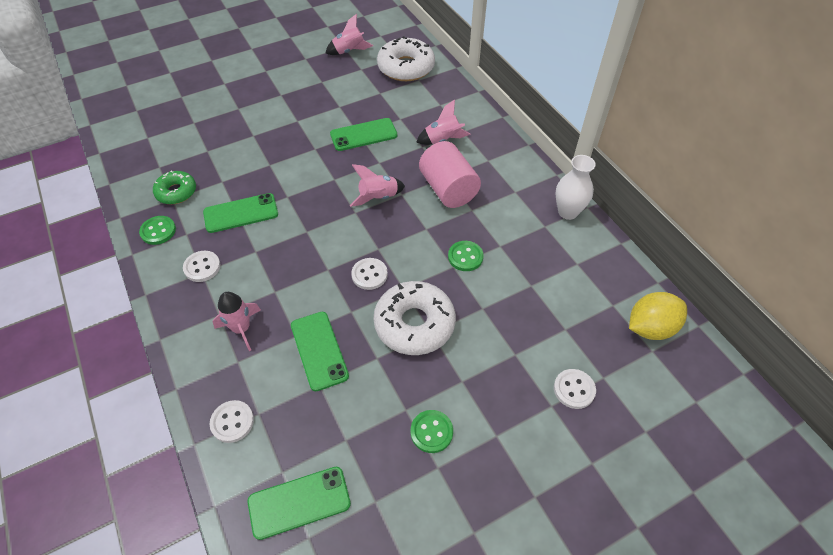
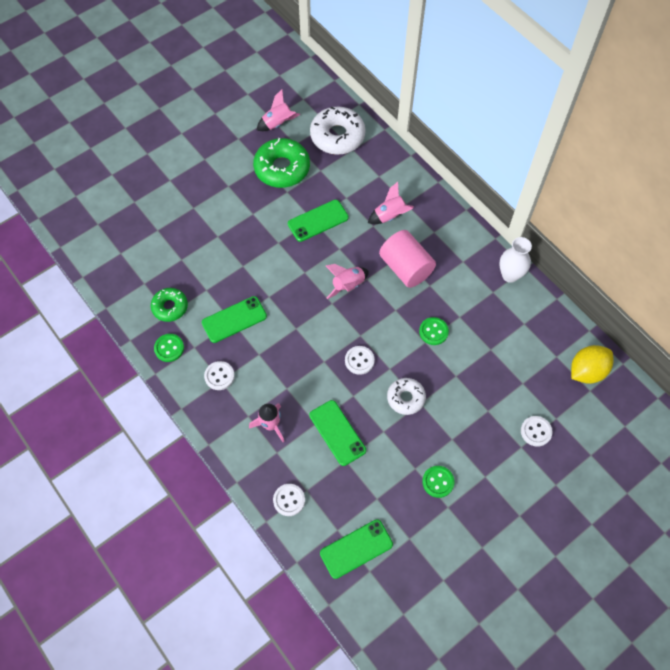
camera: 10 degrees left, 10 degrees up
white donut [374,281,456,355] -> white donut [387,378,426,415], size x0.60
none -> green donut [253,138,310,188]

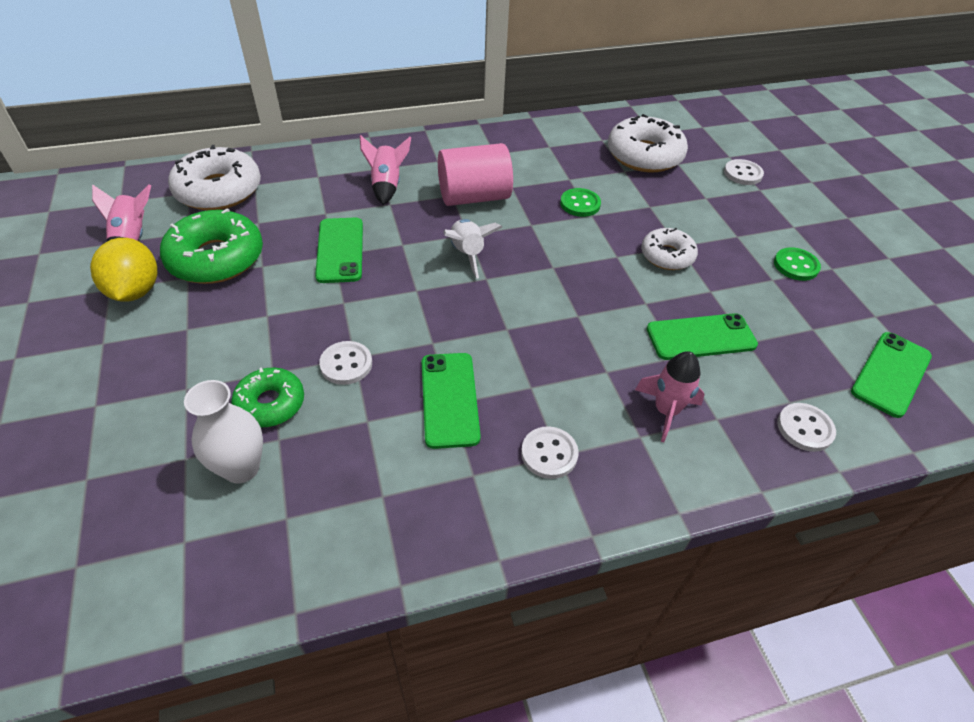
camera: 70 degrees left, 15 degrees down
green donut [151,288,188,322] -> green donut moved to [231,368,304,428]
green button [154,334,184,362] -> none
green phone [320,519,393,579] -> green phone turned 45 degrees clockwise [851,332,932,418]
pink rocket [326,264,369,299] -> white rocket [444,219,503,279]
white button [345,346,375,375] -> white button moved to [319,341,372,385]
white vase [499,237,532,283] -> white vase moved to [184,380,263,484]
yellow lemon [571,345,613,384] -> yellow lemon moved to [90,238,157,302]
none -> white donut [608,114,688,172]

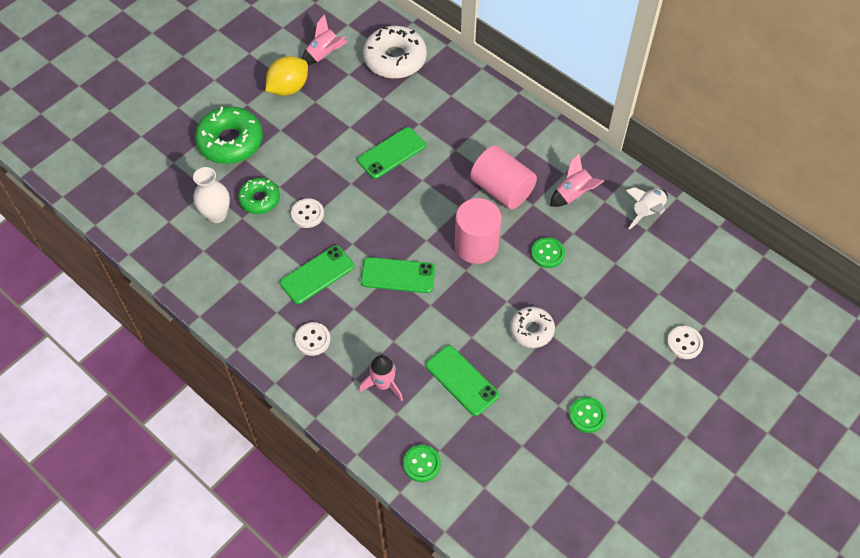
camera: 60 degrees right, 10 degrees up
green donut [160,208,263,284] -> green donut moved to [195,106,263,164]
pink rocket [360,135,411,205] -> pink rocket moved to [550,153,604,207]
white rocket [444,219,503,279] -> white rocket moved to [626,187,668,229]
white donut [608,114,688,172] -> none
white button [777,403,836,452] -> green button [403,445,441,482]
green phone [851,332,932,418] -> green phone moved to [361,257,435,293]
none -> pink cylinder [455,198,502,264]

